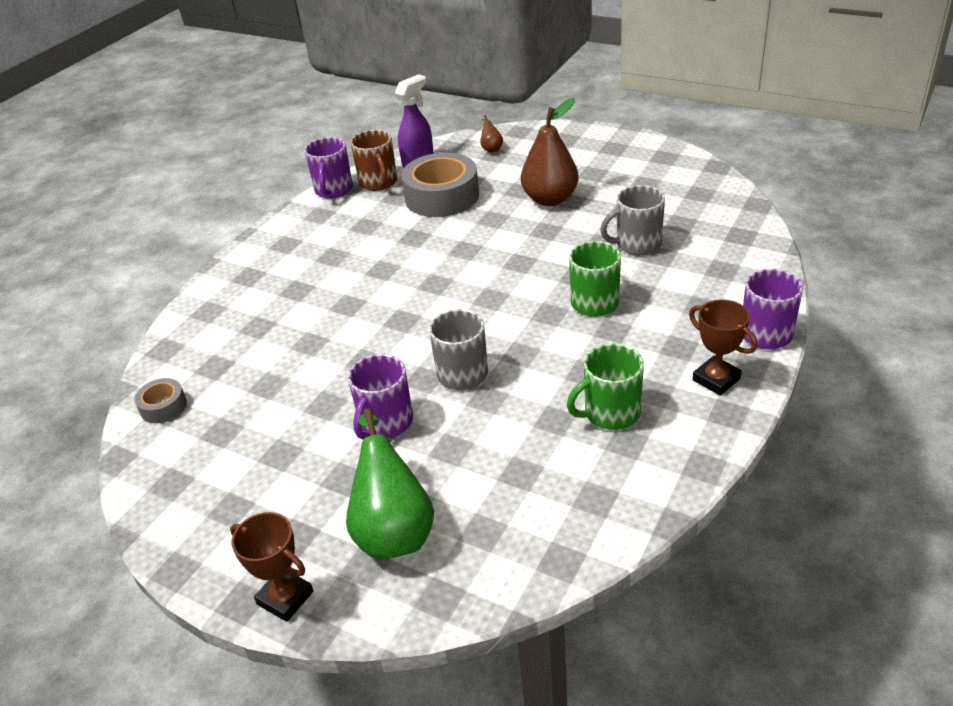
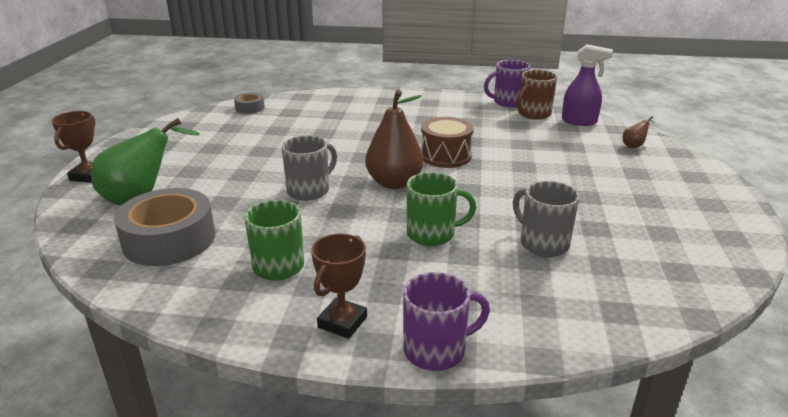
camera: 65 degrees right, 10 degrees down
purple mug [348,354,413,439] -> none
grey tape [401,153,479,217] -> grey tape moved to [114,188,215,266]
brown pear [521,98,579,206] -> brown pear moved to [365,90,423,189]
none -> brown drum [421,117,474,168]

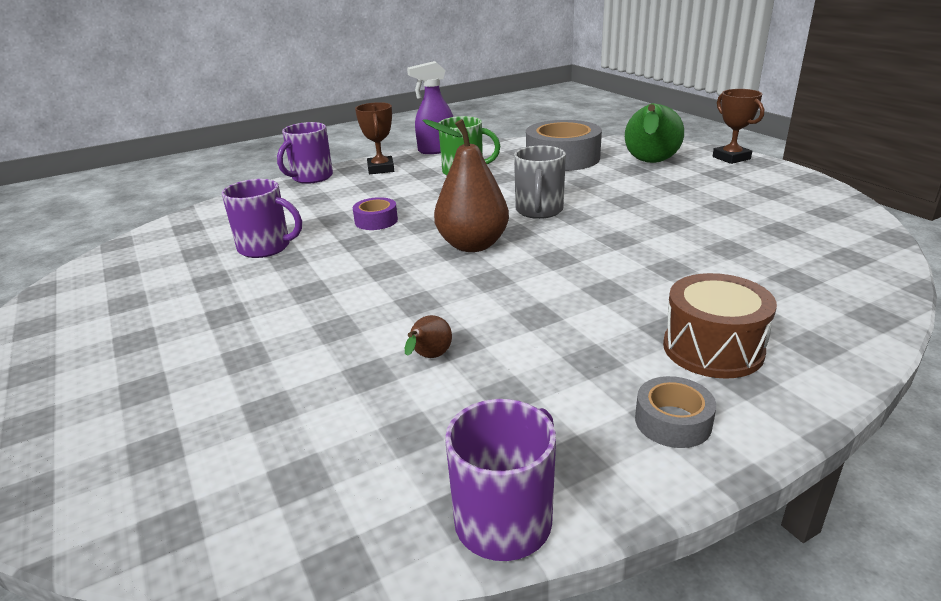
camera: 145 degrees right, 0 degrees up
grey tape [234,93,265,114] -> grey tape moved to [635,376,716,448]
green mug [407,172,476,246] -> purple tape [353,197,398,230]
brown drum [421,117,474,168] -> brown drum moved to [663,273,777,379]
grey mug [513,181,580,257] -> purple mug [222,179,302,258]
brown mug [517,70,557,120] -> none
purple spray bottle [562,44,613,126] -> purple spray bottle moved to [407,61,453,154]
brown pear [623,116,655,148] -> brown pear moved to [405,315,452,358]

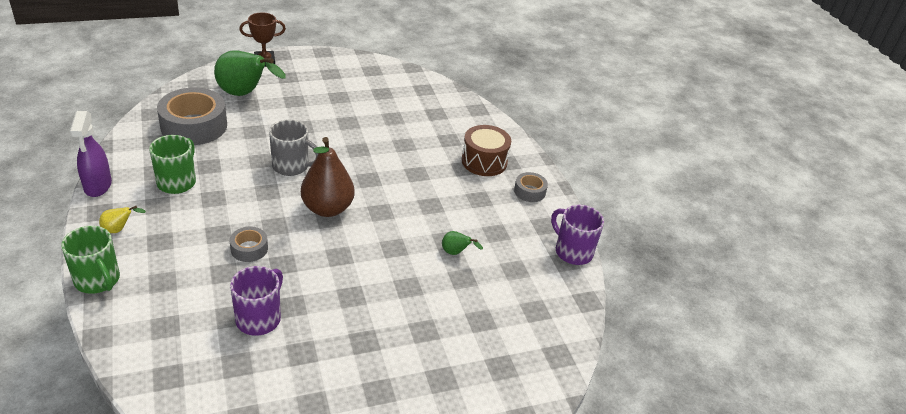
camera: 85 degrees left, 10 degrees up
purple mug [277,122,333,184] -> green mug [61,226,120,294]
purple tape [353,197,398,230] -> grey tape [229,226,268,262]
brown trophy [355,102,394,174] -> yellow pear [99,206,146,233]
brown pear [405,315,452,358] -> green pear [442,231,483,255]

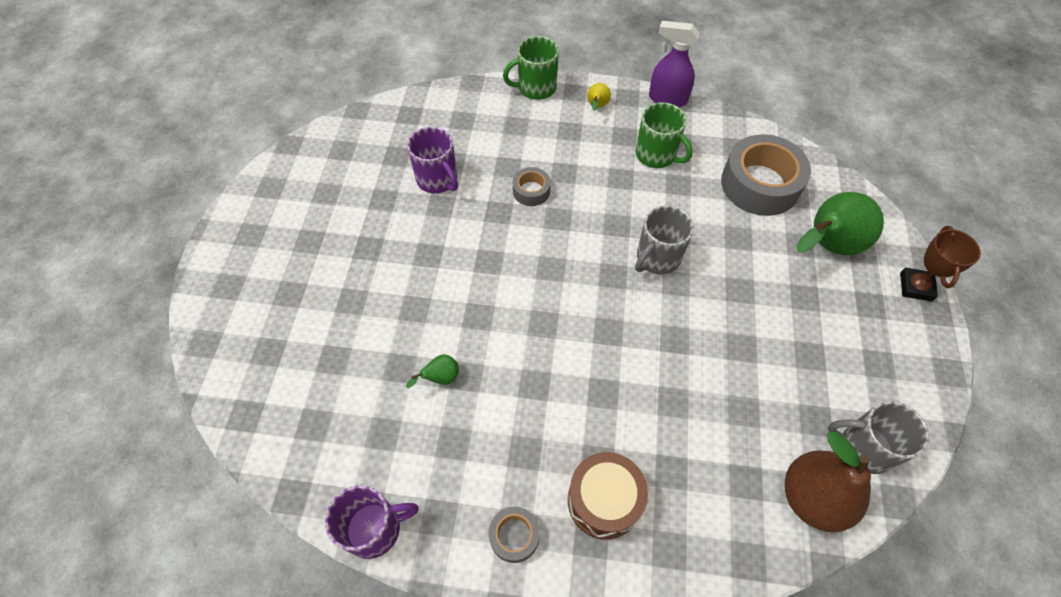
camera: 120 degrees right, 20 degrees up
brown pear [301,137,355,217] -> brown pear moved to [785,431,871,532]
none -> grey mug [828,401,929,474]

